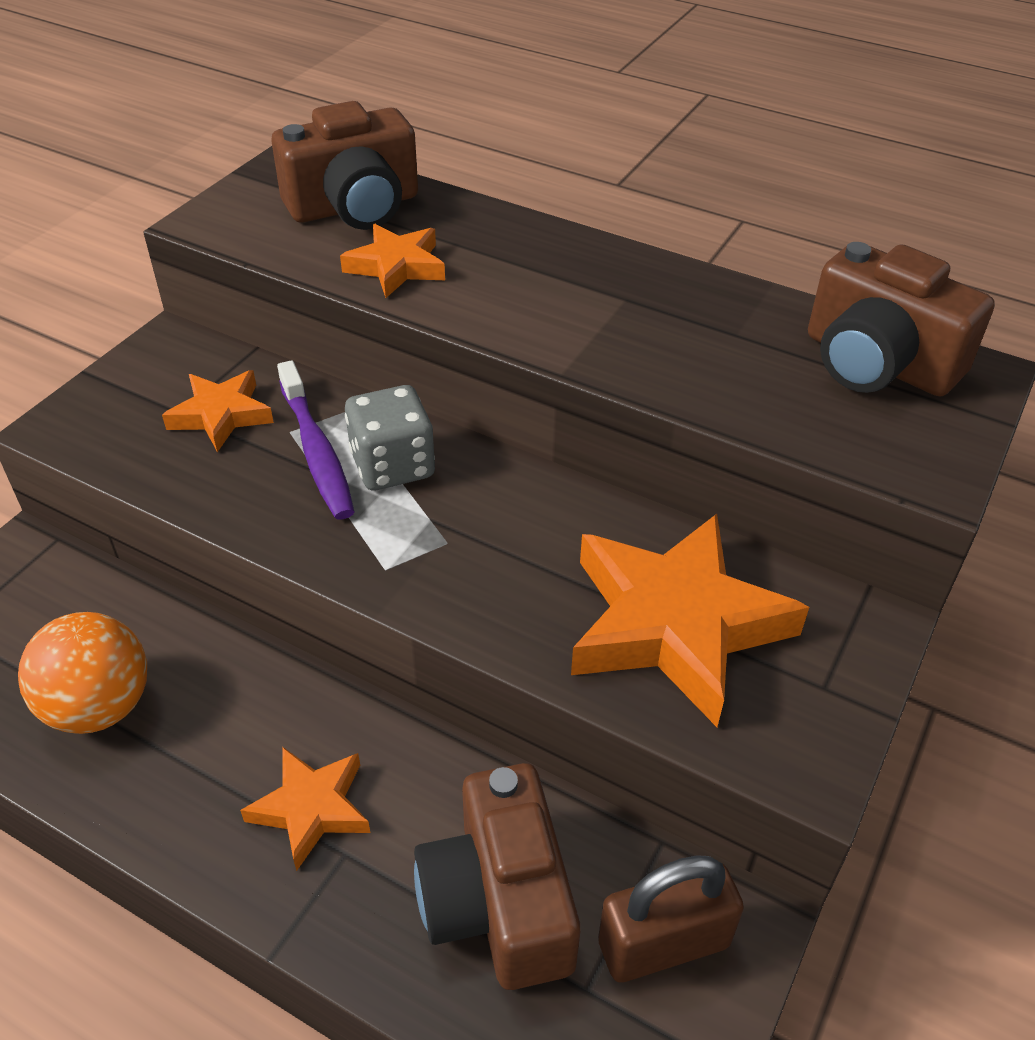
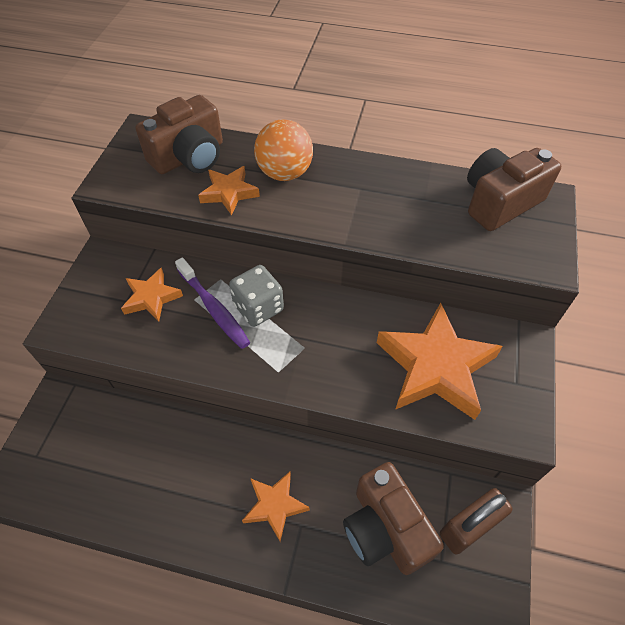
camera: 15 degrees left, 10 degrees up
orange ball [18,612,147,734] -> orange ball moved to [254,120,313,181]
brown camera [808,242,995,396] -> brown camera turned 120 degrees clockwise [467,148,561,231]

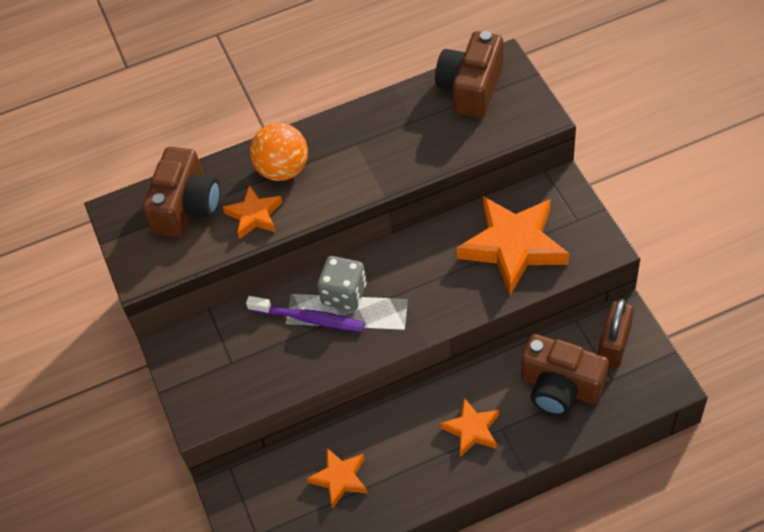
camera: 30 degrees left, 0 degrees up
orange star [121,267,183,322] -> orange star moved to [307,448,367,509]

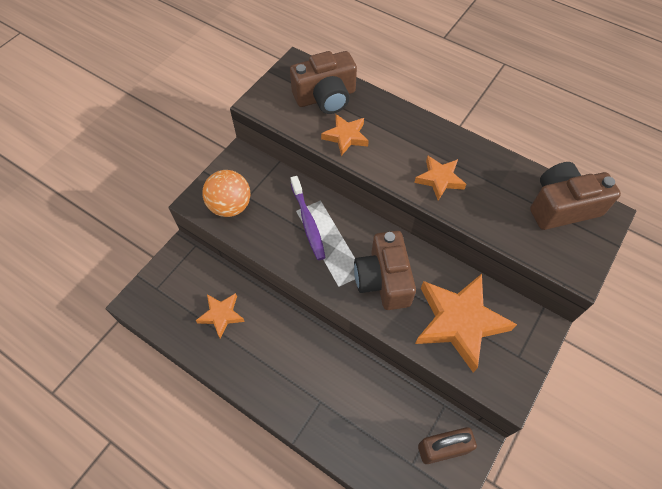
camera: 50 degrees right, 5 degrees up
orange ball [250,123,308,181] -> orange ball moved to [202,170,250,217]
grey dice [317,256,367,311] -> none
orange star [440,398,499,457] -> orange star moved to [414,156,466,201]
brown camera [521,334,609,416] -> brown camera moved to [354,231,416,310]

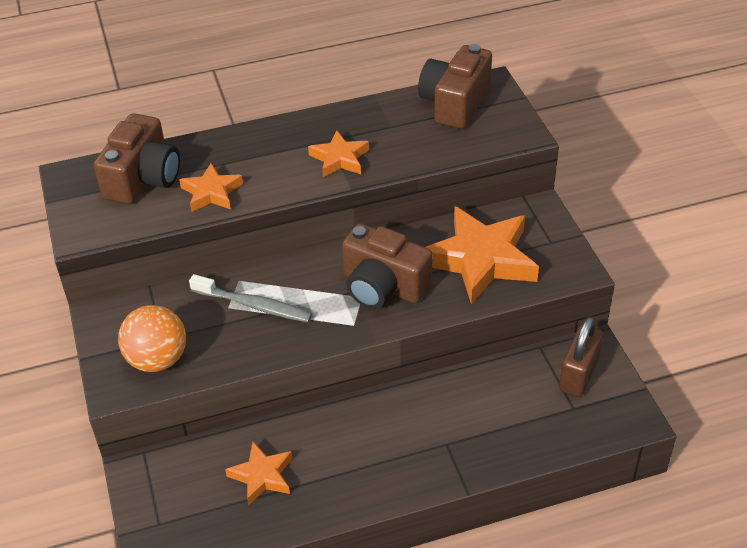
camera: 50 degrees left, 15 degrees down
purple toothbrush [290,176,326,260] -> grey toothbrush [189,274,312,322]

